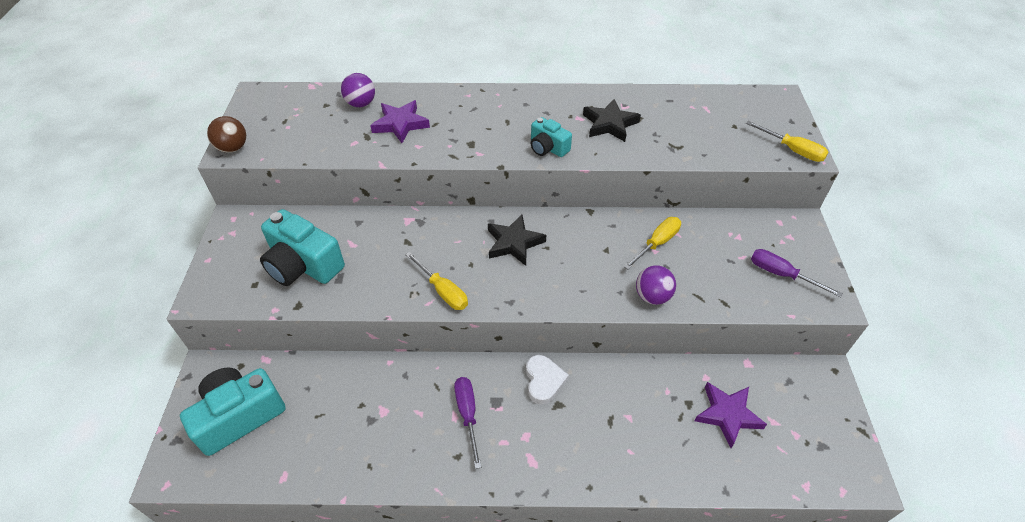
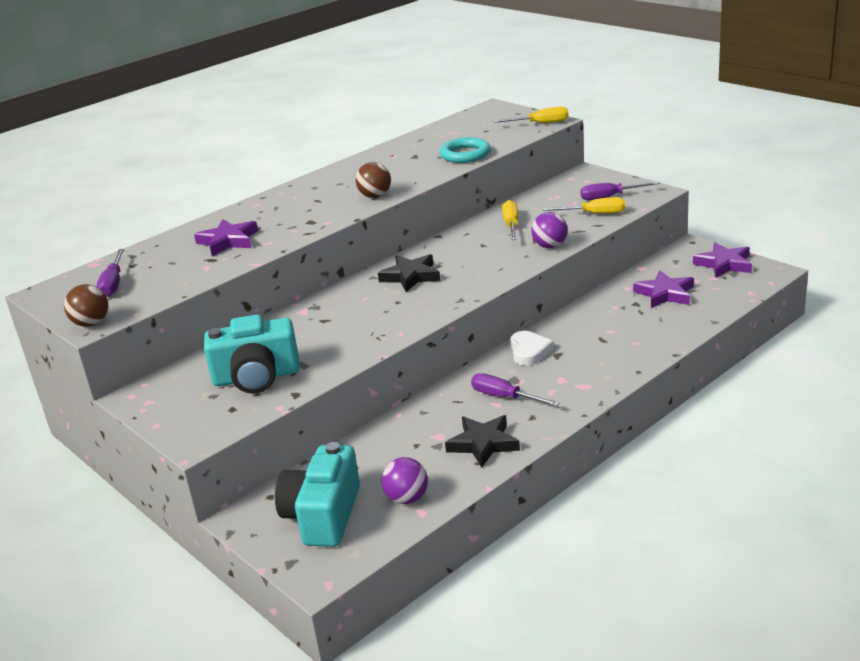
camera: 40 degrees left, 20 degrees down
purple ball [341,73,375,107] -> purple ball moved to [381,457,428,504]
yellow screwdriver [405,252,468,310] -> yellow screwdriver moved to [543,197,625,214]
white heart [526,355,569,405] -> white heart turned 45 degrees clockwise [510,331,553,366]
turquoise camera [531,117,572,157] -> brown ball [356,162,391,198]
black star [583,99,641,142] -> black star moved to [445,415,520,468]
none -> purple screwdriver [97,249,124,297]
none -> turquoise ring [440,137,491,163]
none -> purple star [693,242,752,278]

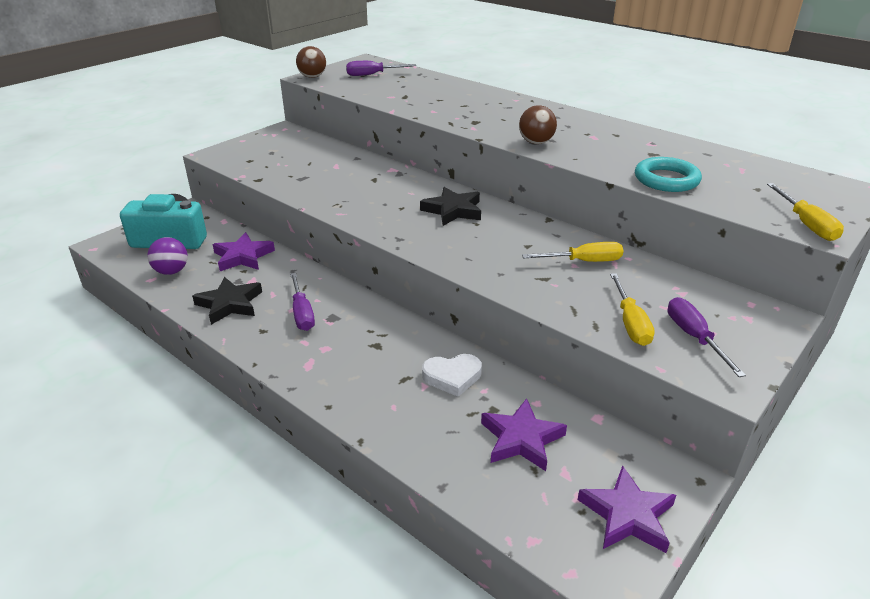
camera: 80 degrees right, 5 degrees up
purple star [194,219,258,256] -> purple star moved to [213,232,275,271]
turquoise camera [204,314,300,394] -> none
purple screwdriver [471,373,560,406] -> purple screwdriver turned 135 degrees clockwise [290,273,315,331]
white heart [510,331,553,366] -> white heart moved to [422,354,482,397]
purple ball [531,212,568,248] -> none

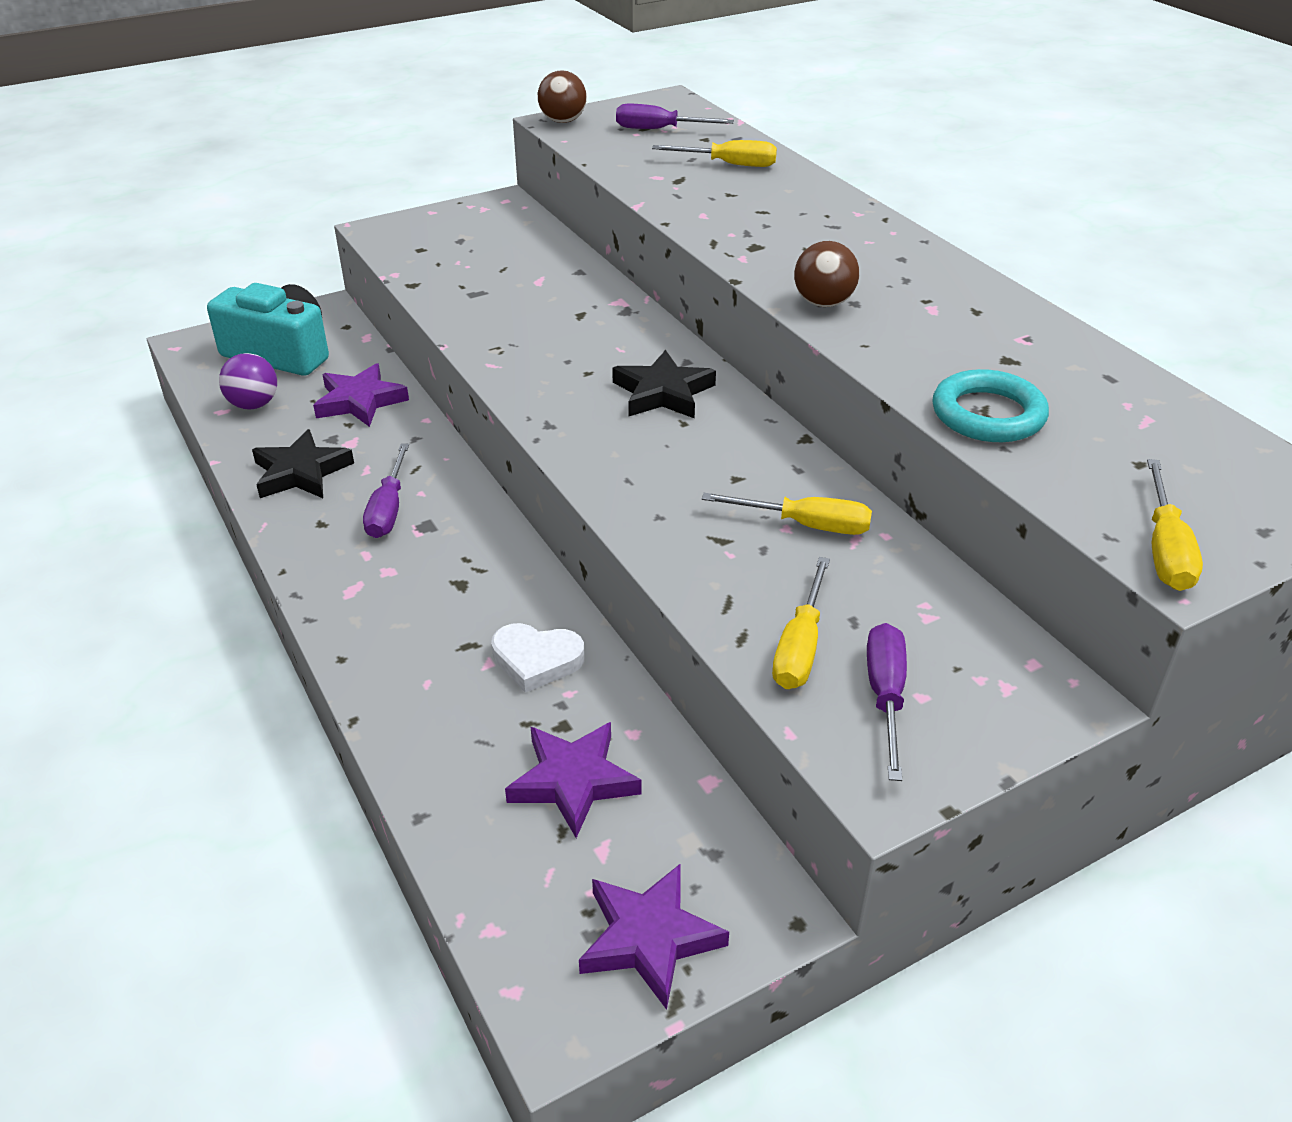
camera: 20 degrees right, 5 degrees up
none -> yellow screwdriver [652,140,777,167]

